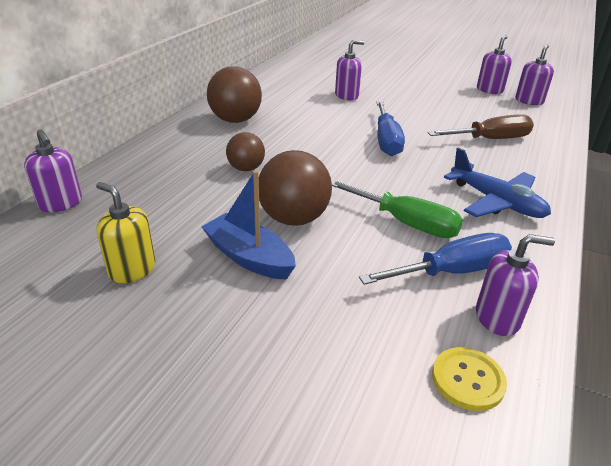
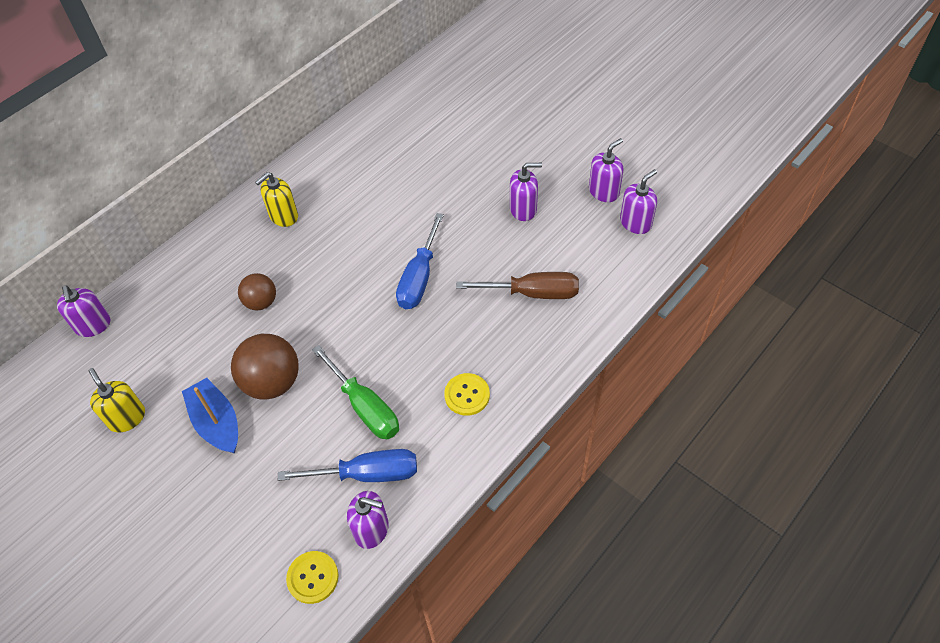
camera: 20 degrees right, 20 degrees up
brown ball [207,66,262,123] -> yellow soap dispenser [255,172,298,227]
purple soap dispenser [335,40,365,100] -> purple soap dispenser moved to [510,163,542,221]
blue plane [444,148,551,218] -> yellow button [444,373,490,416]

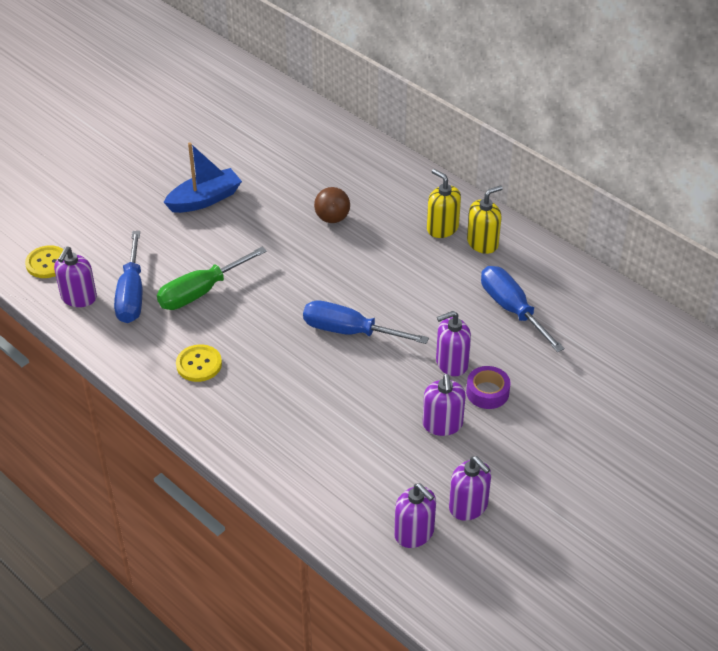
camera: 90 degrees right, 10 degrees down
purple soap dispenser [57,285,110,337] -> purple soap dispenser moved to [436,311,471,376]
yellow soap dispenser [89,368,145,432] -> yellow soap dispenser moved to [467,185,503,254]
brown ball [231,334,299,400] -> none
brown screwdriver [456,272,579,299] -> none
none -> purple tape [466,366,510,409]
none -> blue screwdriver [481,266,564,352]

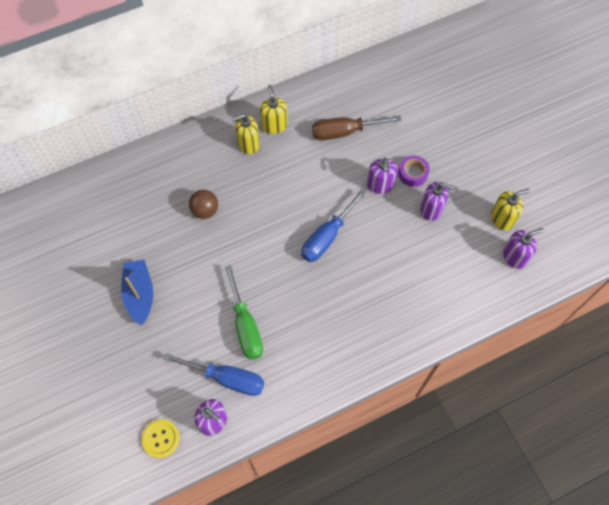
camera: 70 degrees left, 20 degrees up
yellow button [176,344,222,382] -> none
purple soap dispenser [449,456,491,521] -> yellow soap dispenser [491,189,530,230]
blue screwdriver [481,266,564,352] -> brown screwdriver [312,115,402,140]

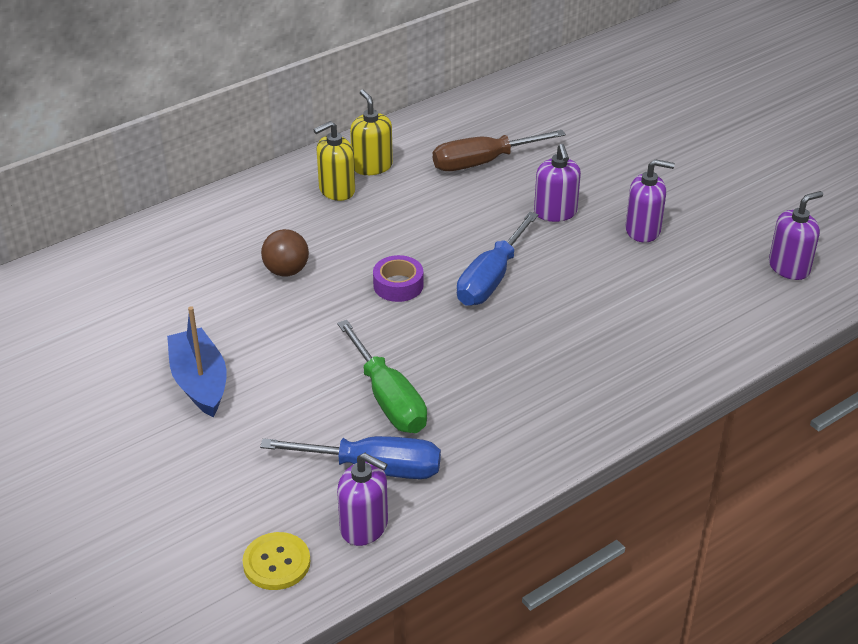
camera: 10 degrees left, 25 degrees down
purple tape [398,155,430,187] -> purple tape moved to [373,255,423,302]
yellow soap dispenser [491,189,530,230] -> none

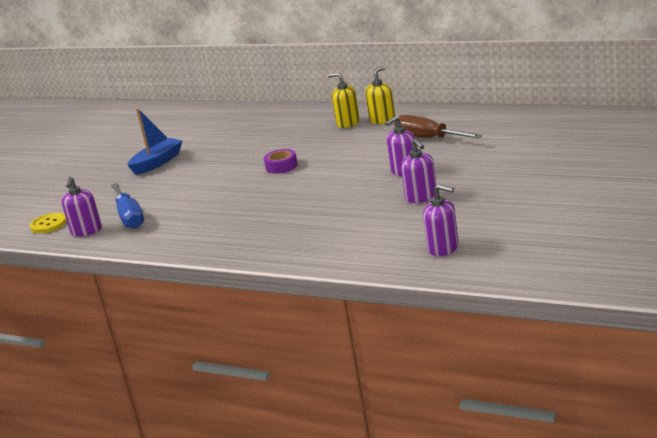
camera: 65 degrees right, 15 degrees down
brown ball [261,229,309,277] -> none
green screwdriver [337,320,427,433] -> none
blue screwdriver [457,212,538,306] -> none

